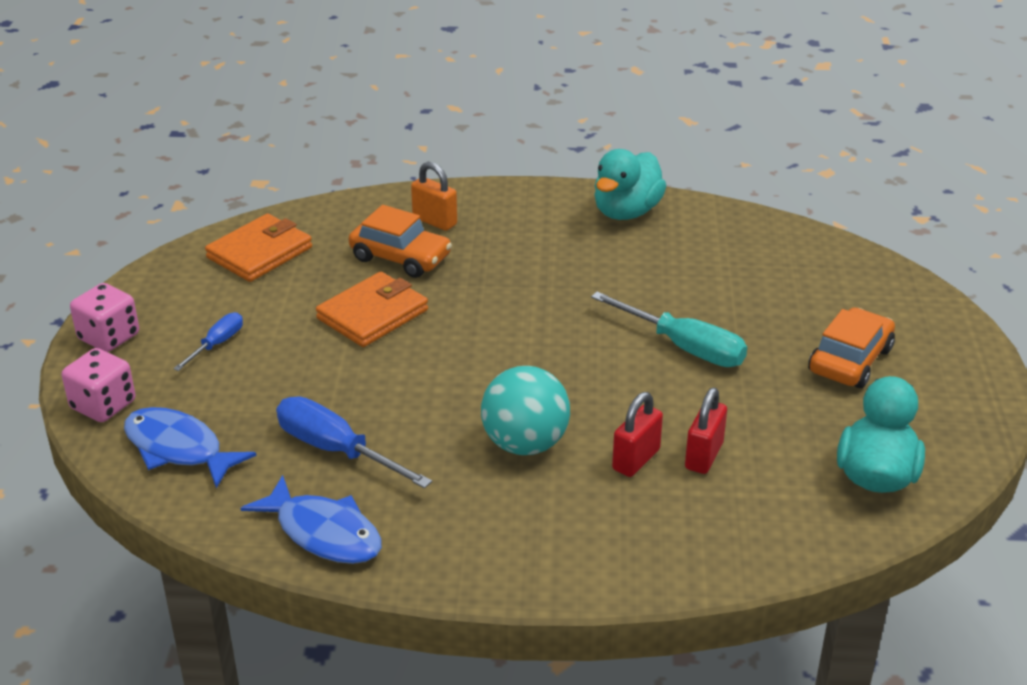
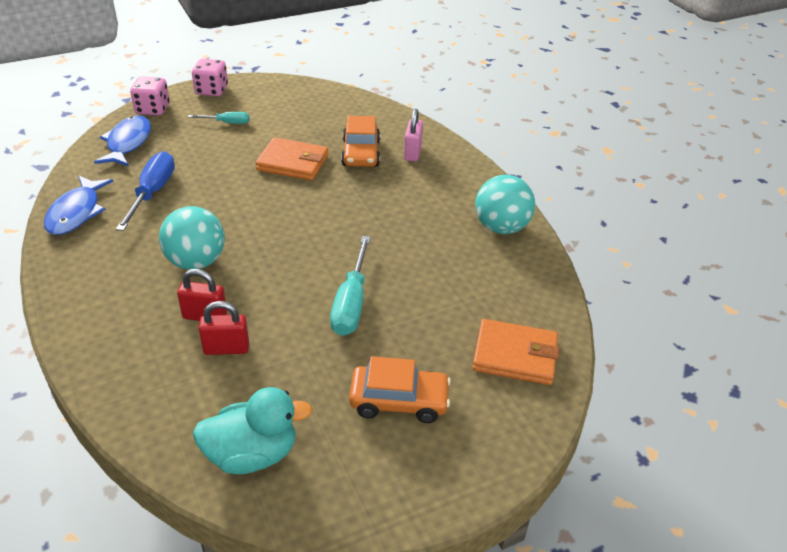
camera: 60 degrees right, 5 degrees up
blue screwdriver [173,312,243,371] -> turquoise screwdriver [188,112,250,124]
orange wallet [205,214,312,282] -> orange wallet moved to [472,319,559,385]
orange padlock [411,162,457,231] -> pink padlock [404,109,423,162]
turquoise duck [594,149,666,220] -> turquoise ball [475,175,535,234]

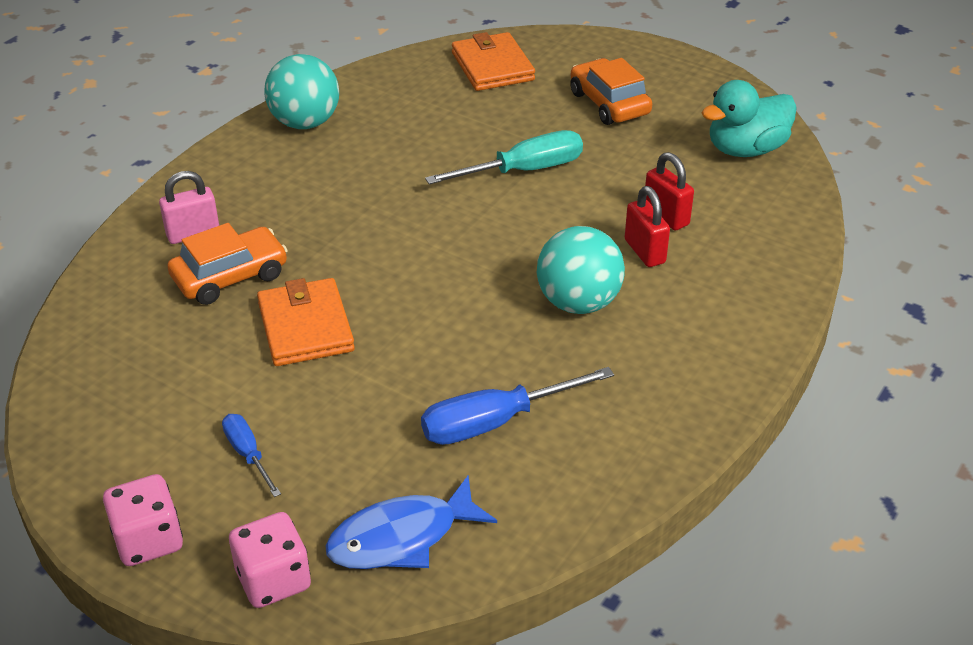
camera: 120 degrees left, 0 degrees up
blue fish [44,175,113,235] -> none
turquoise screwdriver [188,112,250,124] -> blue screwdriver [222,414,281,497]
turquoise duck [192,387,312,474] -> turquoise duck turned 75 degrees counterclockwise [702,80,797,157]

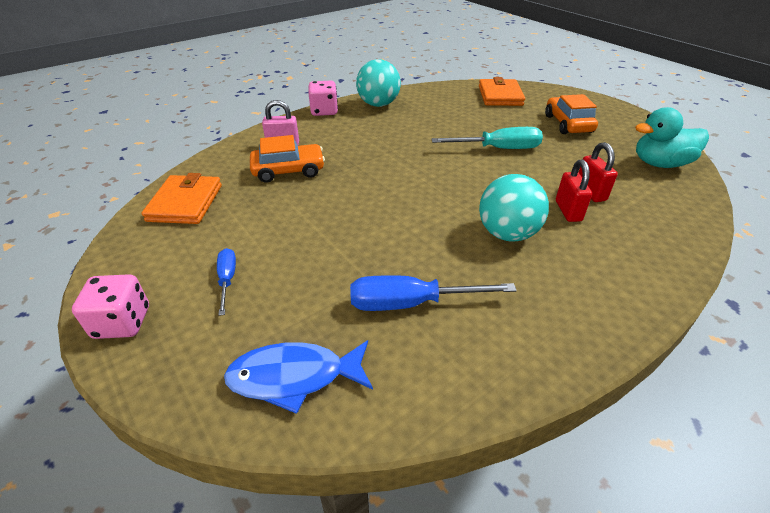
camera: 20 degrees right, 0 degrees up
pink dice [229,512,311,608] -> pink dice moved to [309,81,338,116]
orange wallet [257,278,355,366] -> orange wallet moved to [142,173,222,224]

